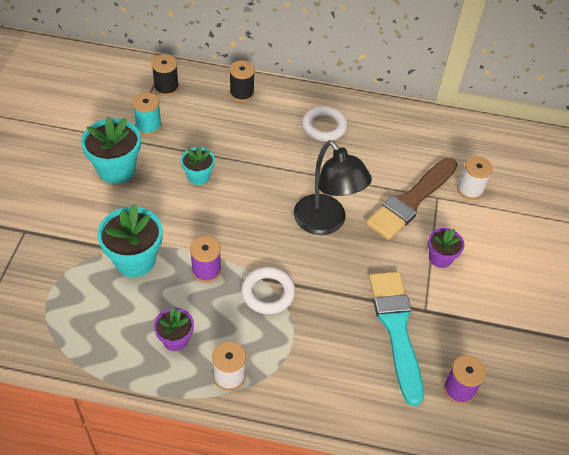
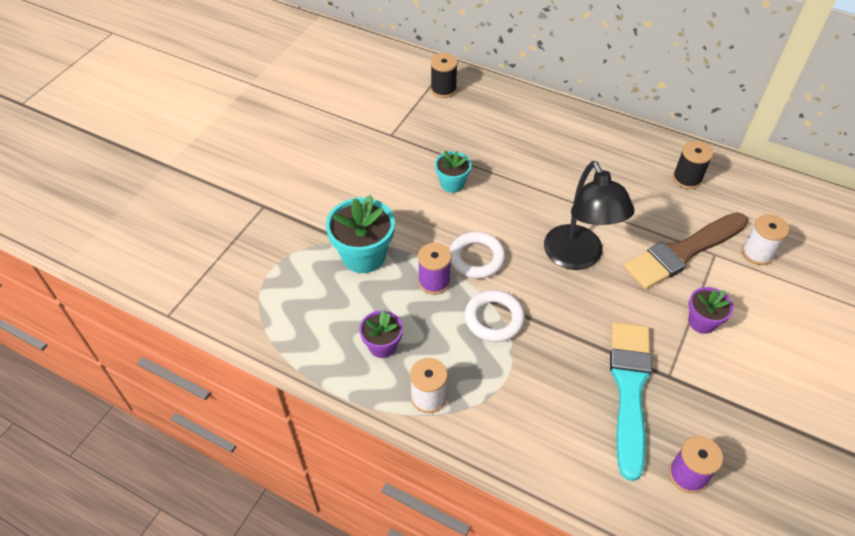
camera: 20 degrees right, 0 degrees up
turquoise flower pot [81,117,141,184] -> none
turquoise spool [132,92,162,135] -> none
black spool [229,60,255,102] -> black spool moved to [673,141,713,189]
white ring [302,106,347,142] -> white ring moved to [449,232,505,279]

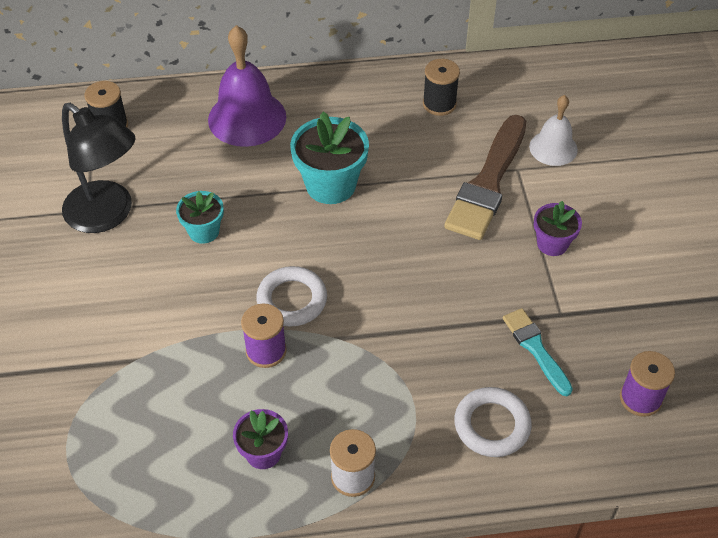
camera: 35 degrees left, 0 degrees up
turquoise flower pot [326,195,395,273] -> turquoise flower pot moved to [290,111,369,204]
white ring [465,290,525,342] -> white ring moved to [454,387,532,457]
black lamp [544,161,635,270] -> black lamp moved to [62,103,136,233]
turquoise brush [610,322,652,481] -> turquoise brush [503,308,573,396], size x0.55
white spool [742,214,789,265] -> white bell [529,95,578,166]
none -> purple bell [208,25,286,147]

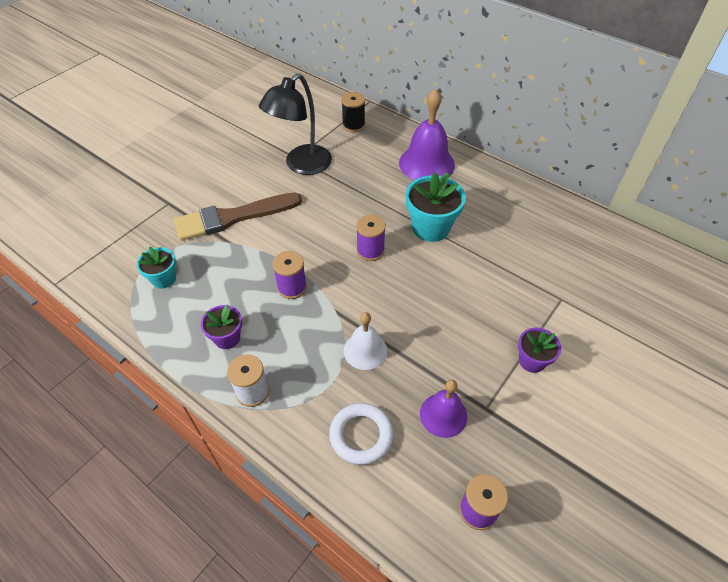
camera: 45 degrees right, 0 degrees up
black lamp [62,103,136,233] -> black lamp turned 45 degrees clockwise [259,73,332,175]
turquoise flower pot [176,191,224,244] -> turquoise flower pot moved to [137,246,176,289]
white ring [256,266,327,327] -> none
black spool [423,59,460,116] -> none
brown brush [444,115,526,240] -> brown brush moved to [174,193,302,241]
turquoise brush [503,308,573,396] -> purple bell [420,380,467,438]
white bell [529,95,578,166] -> white bell moved to [344,312,387,370]
none -> purple spool [356,215,386,261]

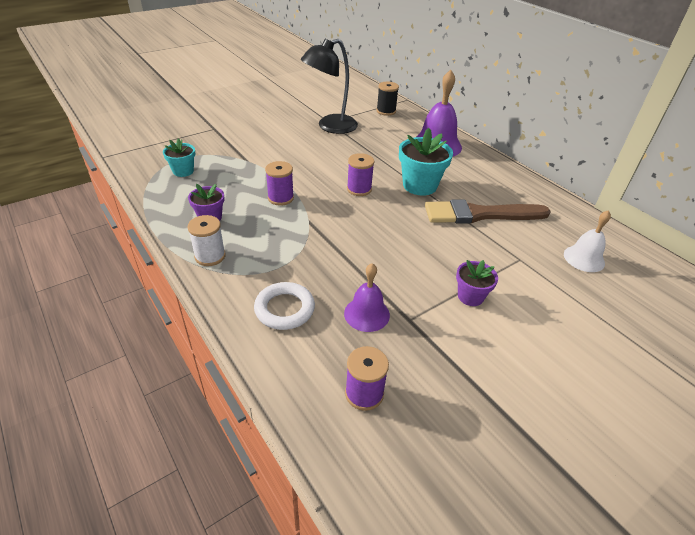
camera: 15 degrees right, 10 degrees down
brown brush [174,193,302,241] -> brown brush moved to [425,199,551,224]
white bell [344,312,387,370] -> white bell moved to [564,210,611,272]

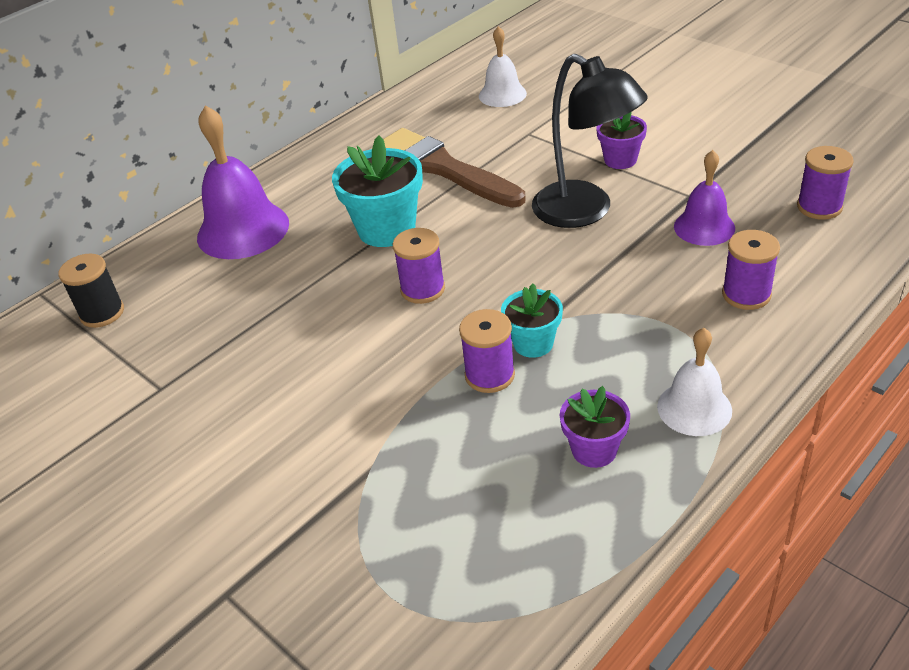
camera: 95 degrees left, 0 degrees up
turquoise flower pot [163,138,195,177] -> turquoise flower pot moved to [501,284,563,358]
white spool [187,215,226,266] -> white bell [657,328,732,436]
white ring [254,282,315,330] -> purple spool [722,230,780,310]
black lamp [301,39,358,134] -> black lamp moved to [532,54,648,228]
brown brush [425,199,551,224] -> brown brush turned 150 degrees clockwise [384,128,525,208]

